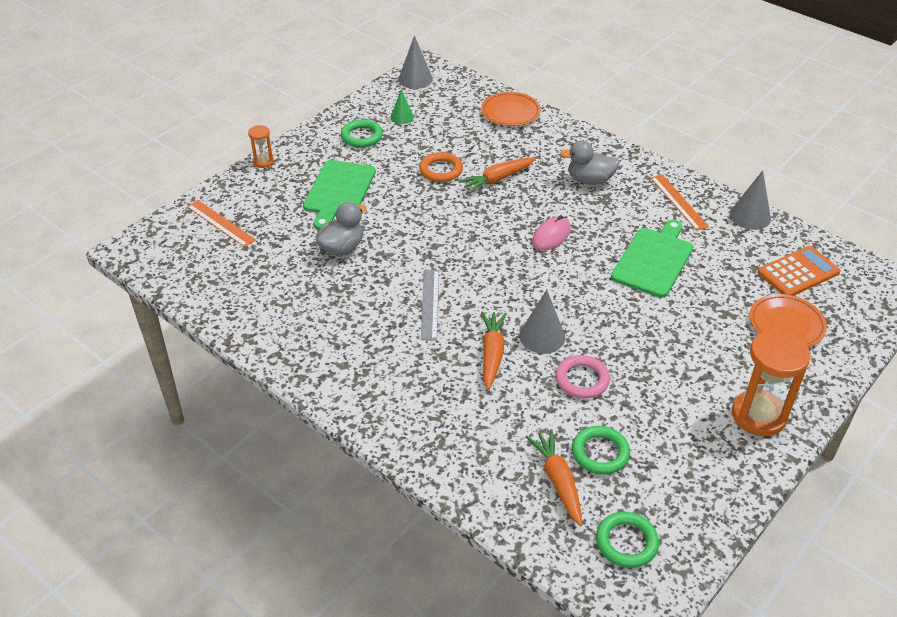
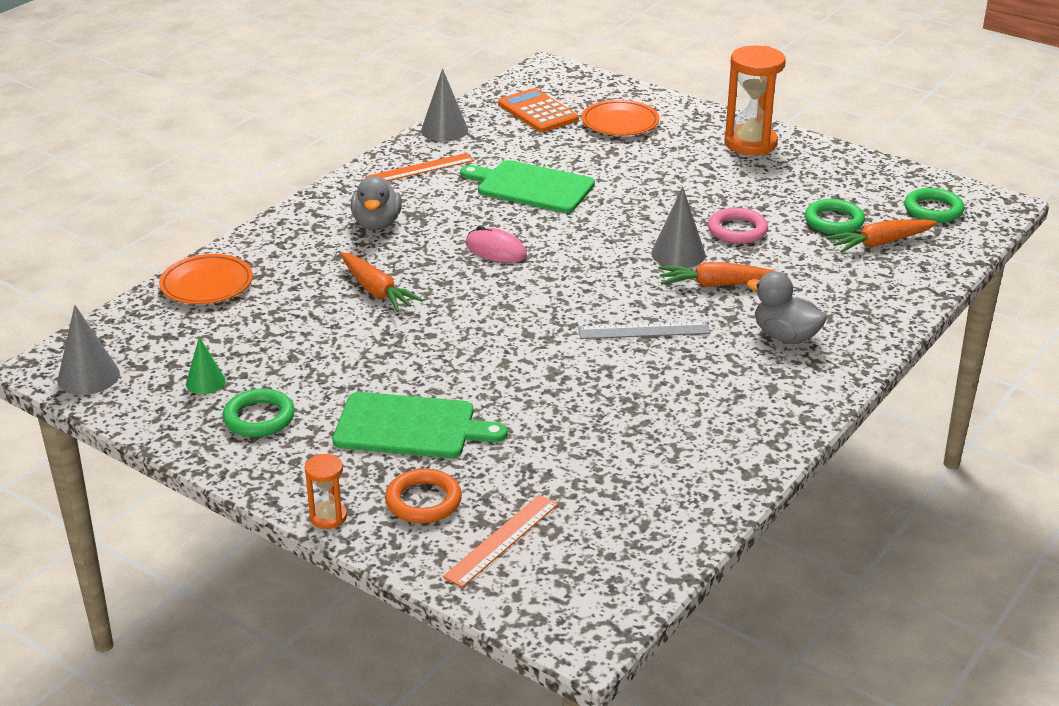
camera: 95 degrees left, 10 degrees down
grey duck [316,202,366,256] -> grey duck moved to [747,271,827,344]
orange ring [419,152,463,182] -> orange ring moved to [385,469,462,523]

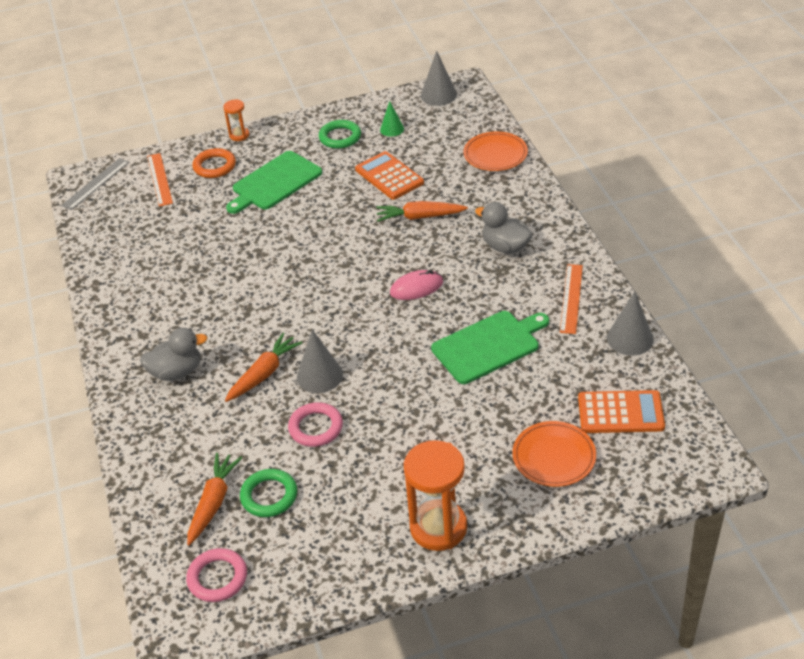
camera: 130 degrees right, 10 degrees up
grey ruler [578,321,711,339] -> grey ruler moved to [61,158,129,210]
green ring [904,188,964,223] -> pink ring [186,548,247,602]
none -> orange calculator [355,151,424,200]

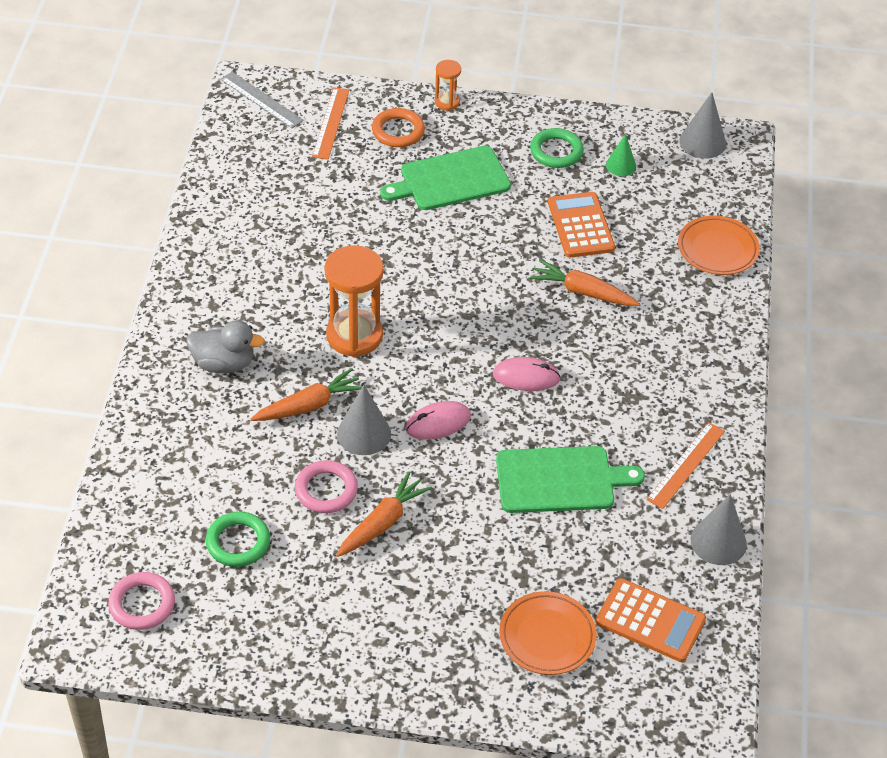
camera: 20 degrees right, 5 degrees up
grey ruler [61,158,129,210] -> grey ruler turned 75 degrees clockwise [220,72,304,128]
orange carrot [187,453,242,546] -> orange carrot moved to [336,472,432,557]
orange hourglass [404,440,467,551] -> orange hourglass moved to [324,245,384,357]
grey duck [475,202,532,254] -> none
none -> pink mouse [406,401,471,440]

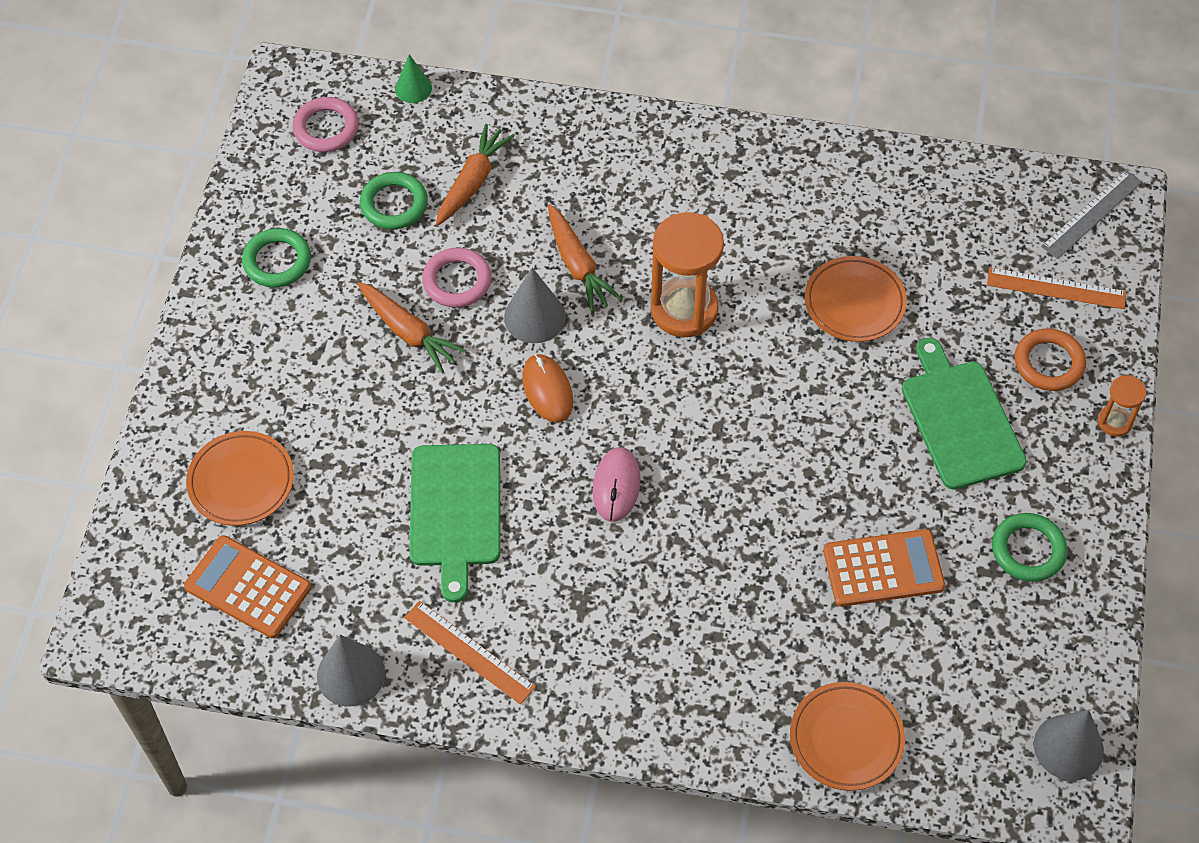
camera: 95 degrees right, 10 degrees up
grey duck [186,320,265,373] -> none
pink mouse [406,401,471,440] -> orange mouse [522,354,573,423]
orange carrot [530,259,640,306] -> orange carrot moved to [436,124,515,226]
orange calculator [596,578,706,662] -> orange calculator turned 90 degrees clockwise [184,535,311,638]
green cone [606,134,636,176] -> green cone moved to [395,54,432,103]
none -> green ring [242,228,311,287]
none -> orange plate [805,256,907,342]

